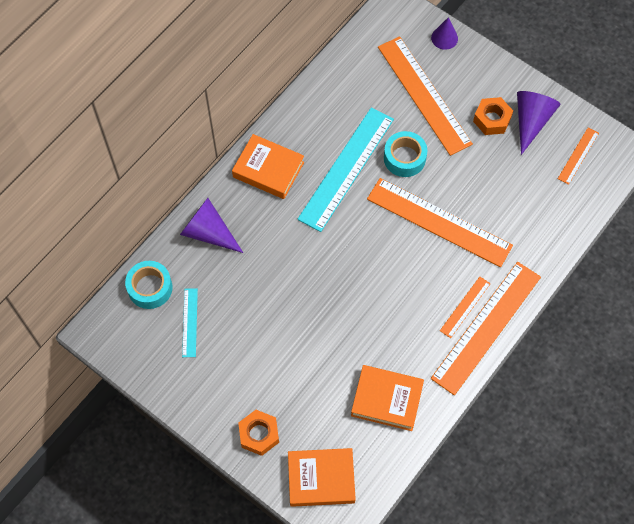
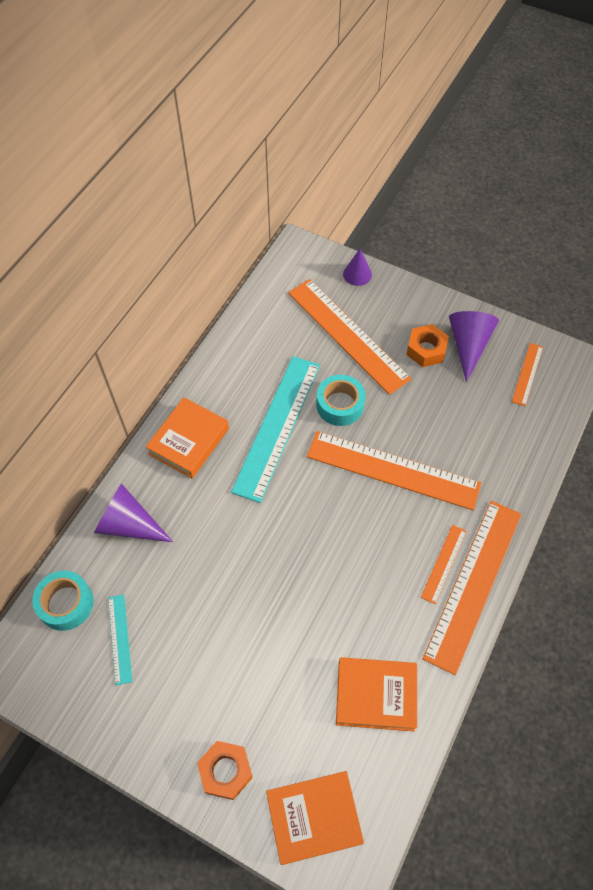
camera: 10 degrees left, 5 degrees down
orange book [232,134,304,199] -> orange book turned 75 degrees counterclockwise [146,398,229,479]

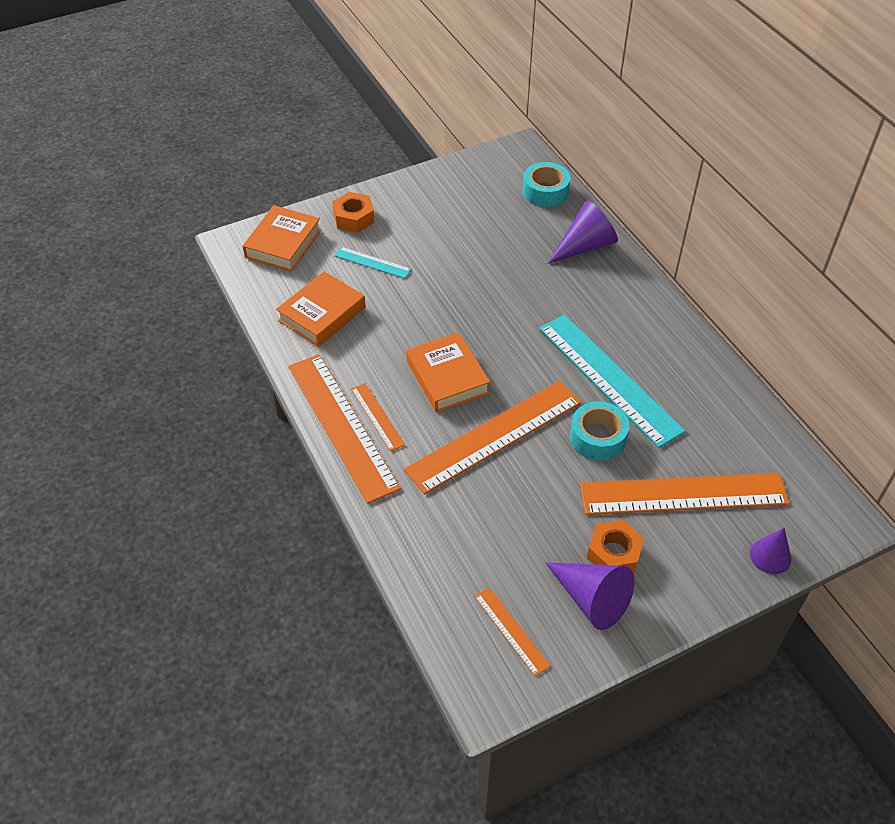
camera: 125 degrees right, 10 degrees down
turquoise ruler [108,595,132,685] -> turquoise ruler moved to [334,247,412,279]
orange book [146,398,229,479] -> orange book moved to [406,332,490,412]

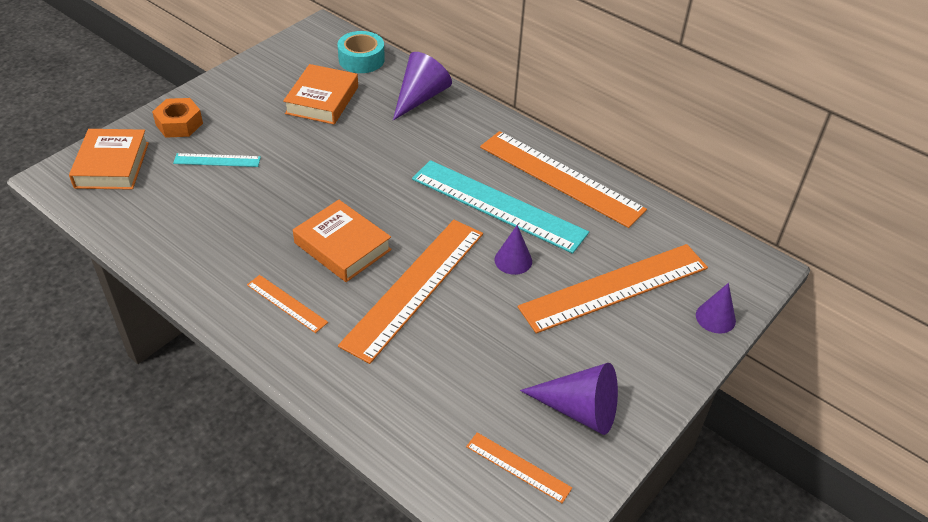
camera: 25 degrees left, 5 degrees down
orange book [276,271,366,347] -> orange book moved to [283,64,358,125]
orange ruler [289,354,401,504] -> orange ruler moved to [480,131,647,228]
turquoise tape [570,401,629,461] -> purple cone [494,225,532,275]
orange nut [587,520,644,573] -> none

